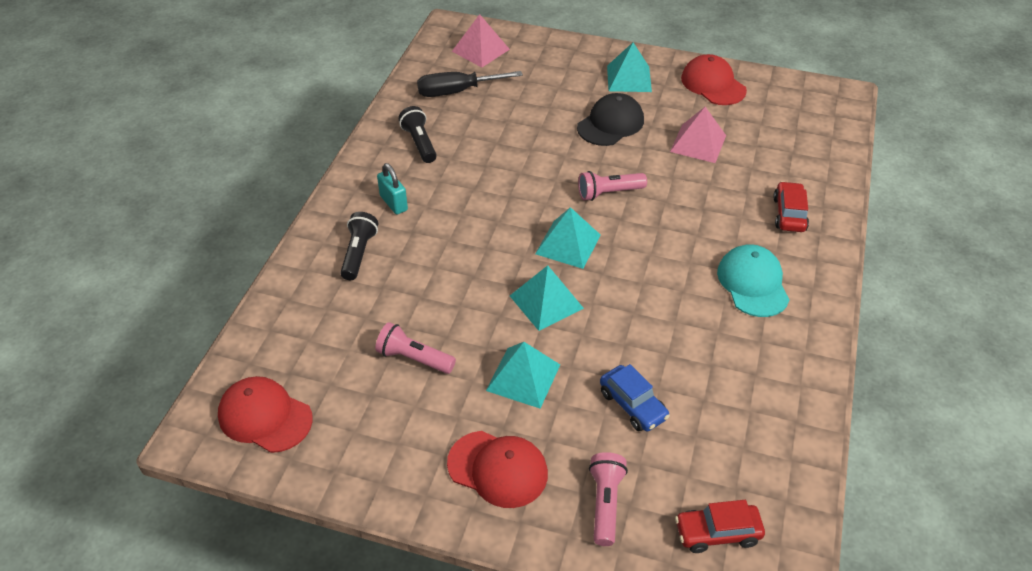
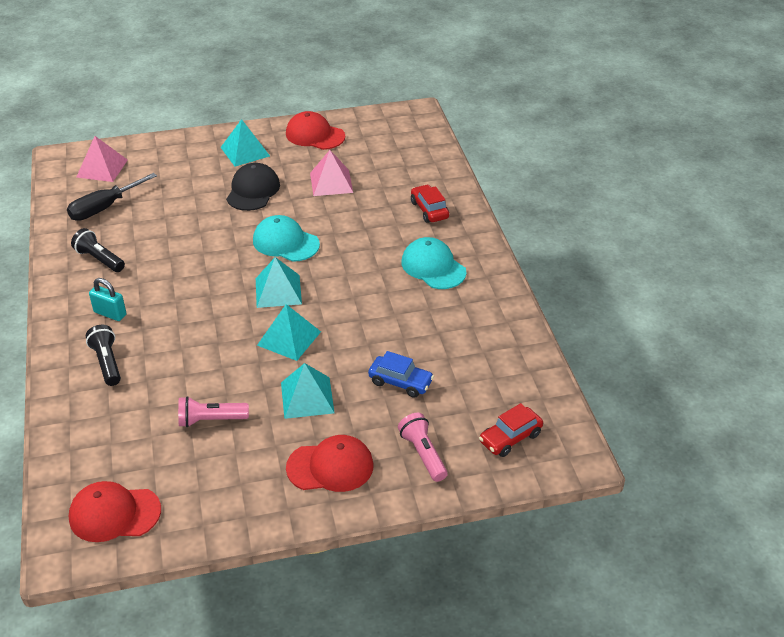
camera: 30 degrees left, 5 degrees down
pink flashlight [578,171,647,201] -> turquoise cap [253,215,320,262]

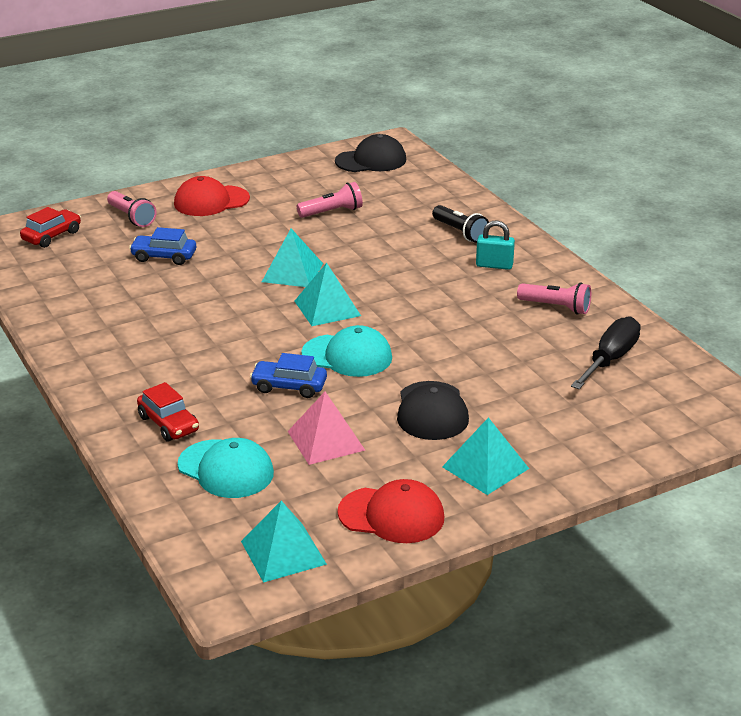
camera: 165 degrees right, 10 degrees down
red cap [69,481,161,542] -> black cap [335,134,406,172]
black flashlight [71,228,125,272] -> pink flashlight [517,282,591,315]
pink pyramid [76,136,128,182] -> none
turquoise pyramid [281,363,335,419] -> turquoise pyramid moved to [241,501,327,583]
turquoise cap [401,237,467,289] -> turquoise cap moved to [178,438,274,498]
none -> blue car [250,353,327,398]

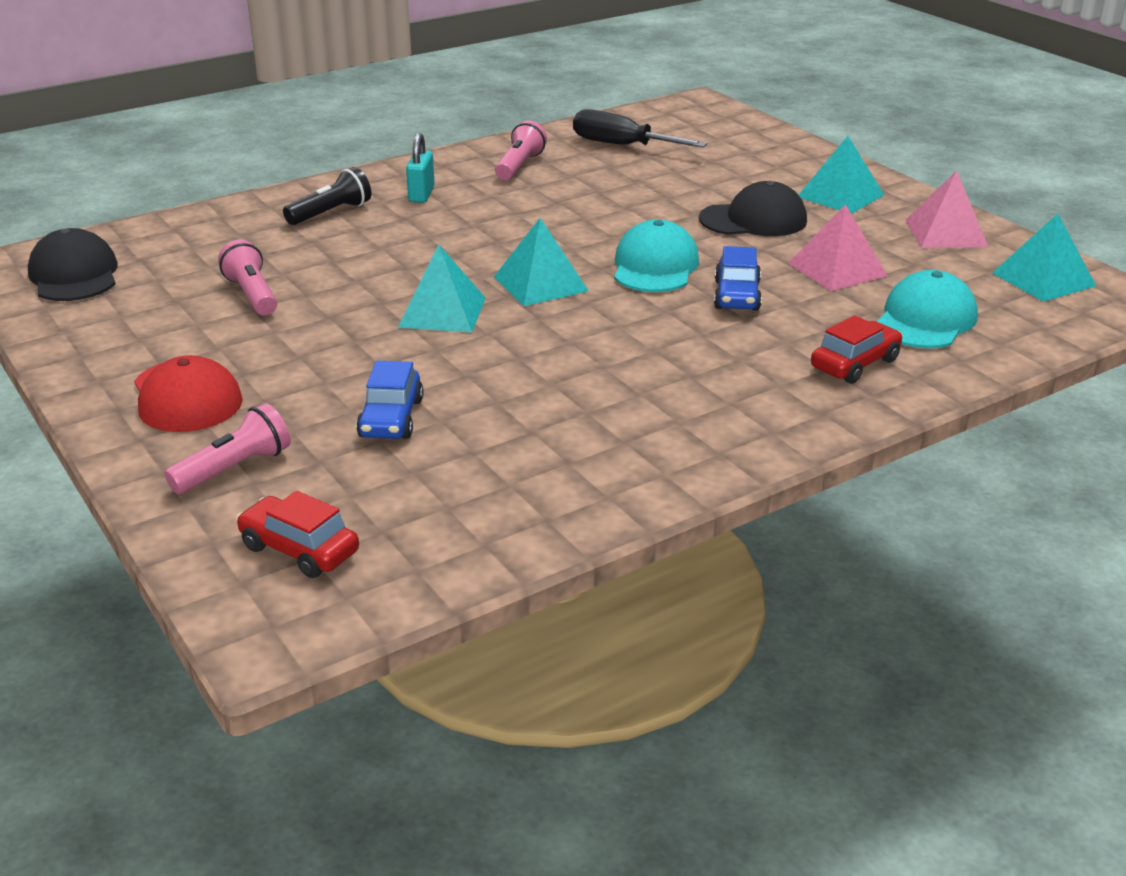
camera: 95 degrees left, 0 degrees up
red cap [337,479,444,543] -> pink pyramid [906,171,988,248]

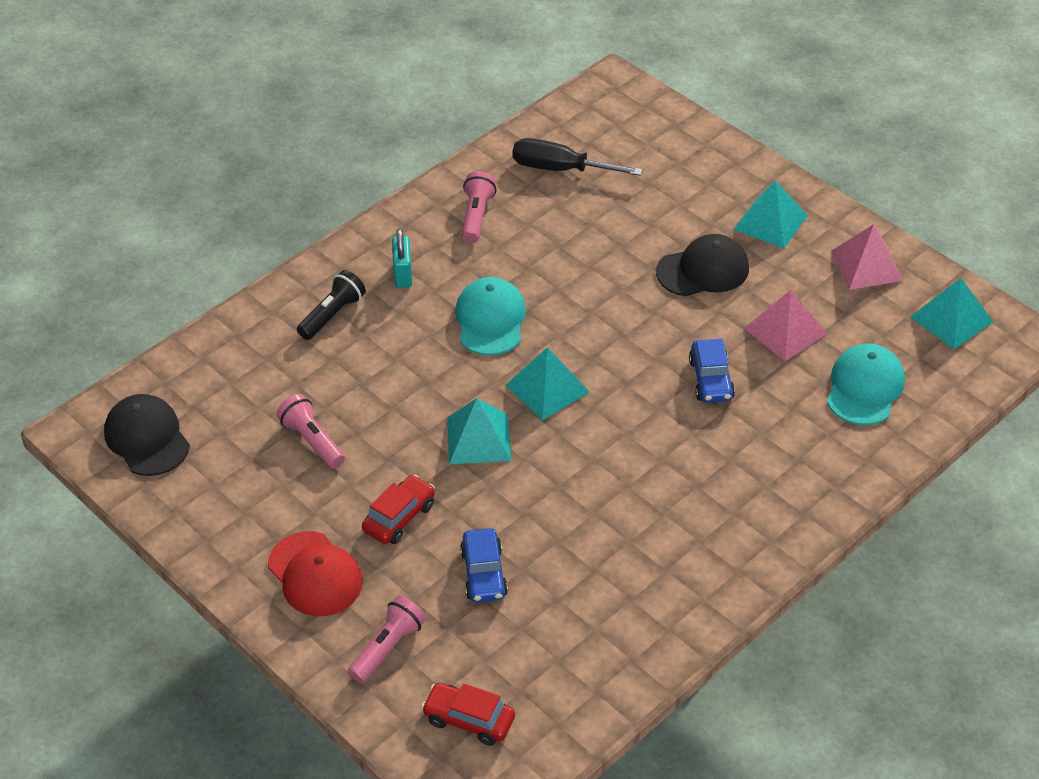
camera: 10 degrees left, 15 degrees up
turquoise cap [614,220,699,292] -> turquoise cap moved to [455,277,526,355]
red car [811,315,903,384] -> red car moved to [362,475,435,544]

